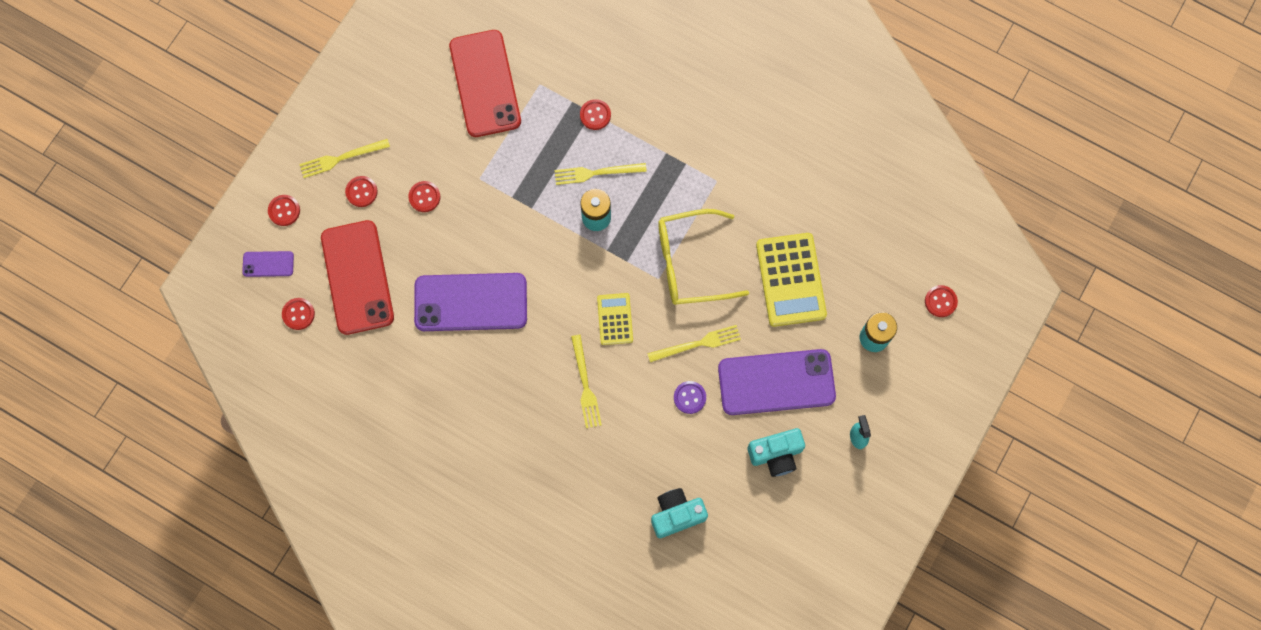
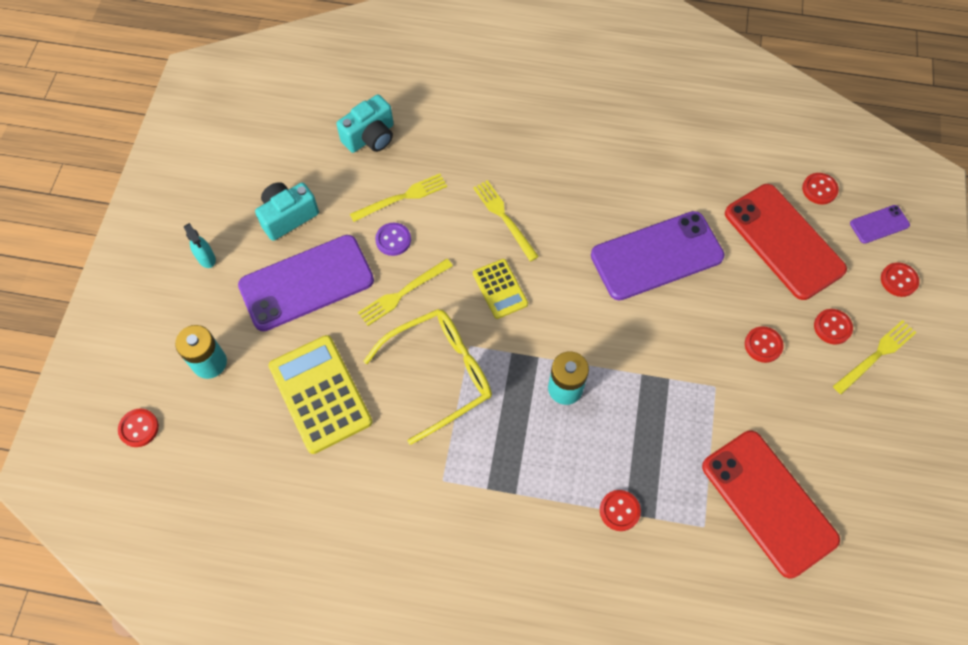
camera: 160 degrees right, 10 degrees down
yellow fork [555,163,647,185] -> yellow fork moved to [350,174,447,222]

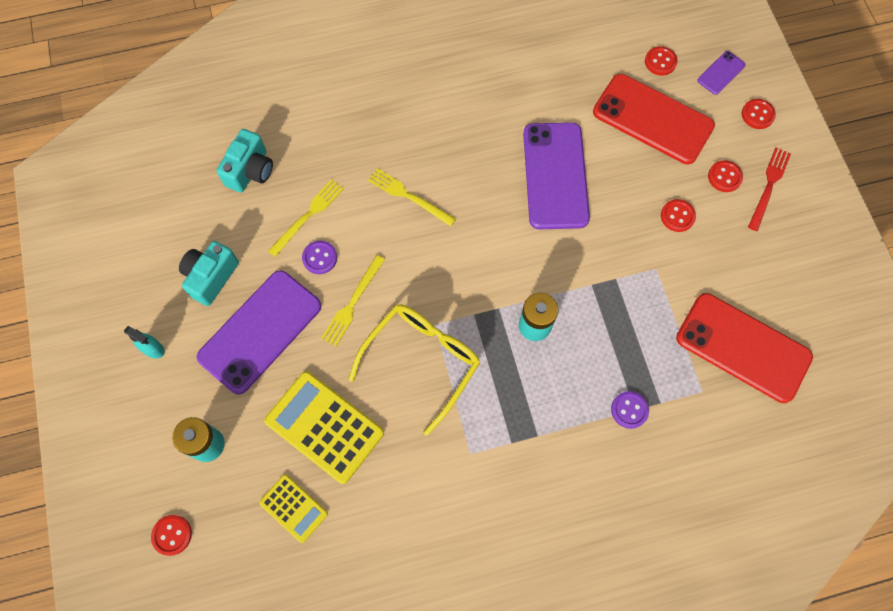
camera: 25 degrees left, 5 degrees up
yellow calculator [473,259,528,319] -> yellow calculator moved to [259,474,328,543]
purple phone [591,211,725,301] -> purple phone turned 45 degrees counterclockwise [523,122,590,229]
red button [600,490,641,531] -> purple button [611,391,649,429]
yellow fork [833,320,916,394] -> red fork [748,148,791,231]

